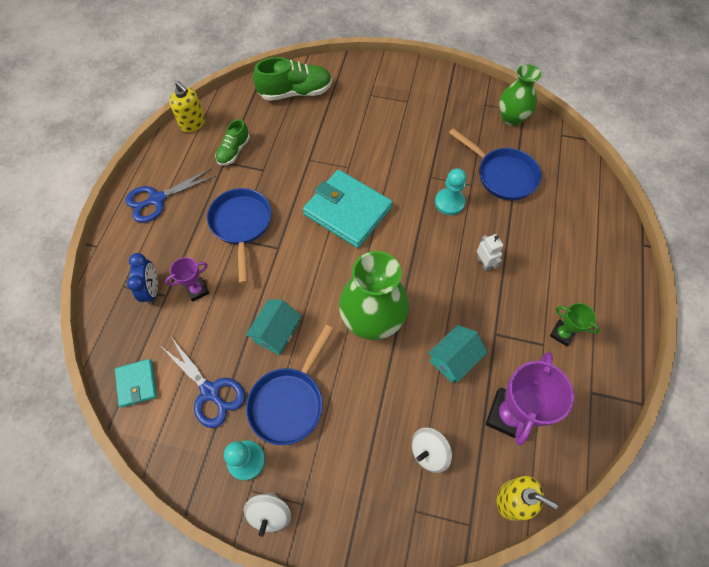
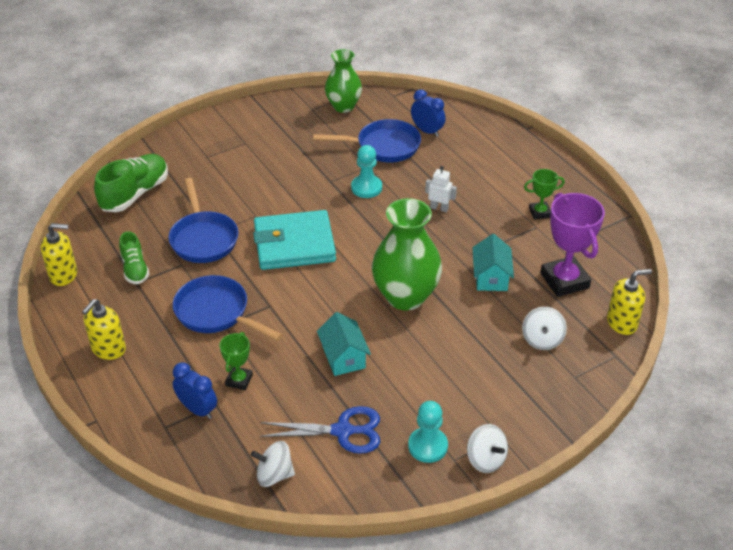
camera: 45 degrees left, 20 degrees down
turquoise wallet [115,359,157,407] -> white spinning top [251,441,295,487]
blue scissors [125,169,216,223] -> yellow soap dispenser [82,299,126,360]
purple trophy [165,257,209,302] -> green trophy [220,332,253,390]
blue pan [246,325,334,445] -> blue pan moved to [168,178,238,263]
none -> blue clock [411,89,446,137]

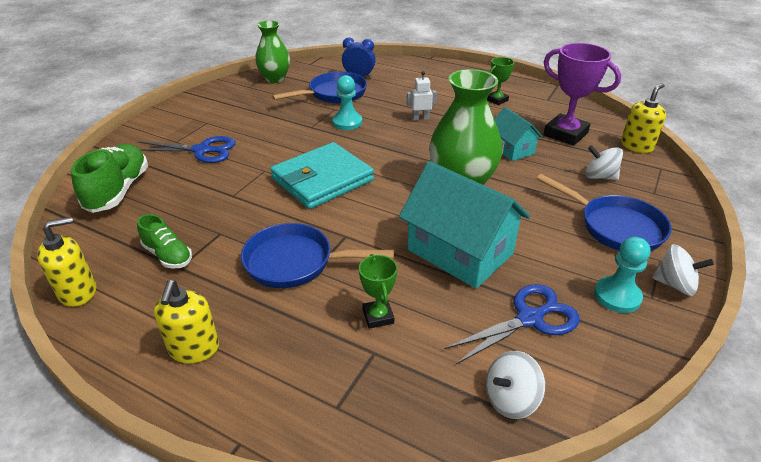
camera: 30 degrees left, 5 degrees down
blue pan [168,178,238,263] -> blue pan moved to [537,174,672,251]
blue clock [173,362,217,419] -> none
turquoise house [317,312,371,376] -> turquoise house [399,161,530,288], size x1.81
white spinning top [522,307,567,350] -> white spinning top turned 135 degrees clockwise [585,145,623,180]
none -> blue scissors [139,136,236,163]

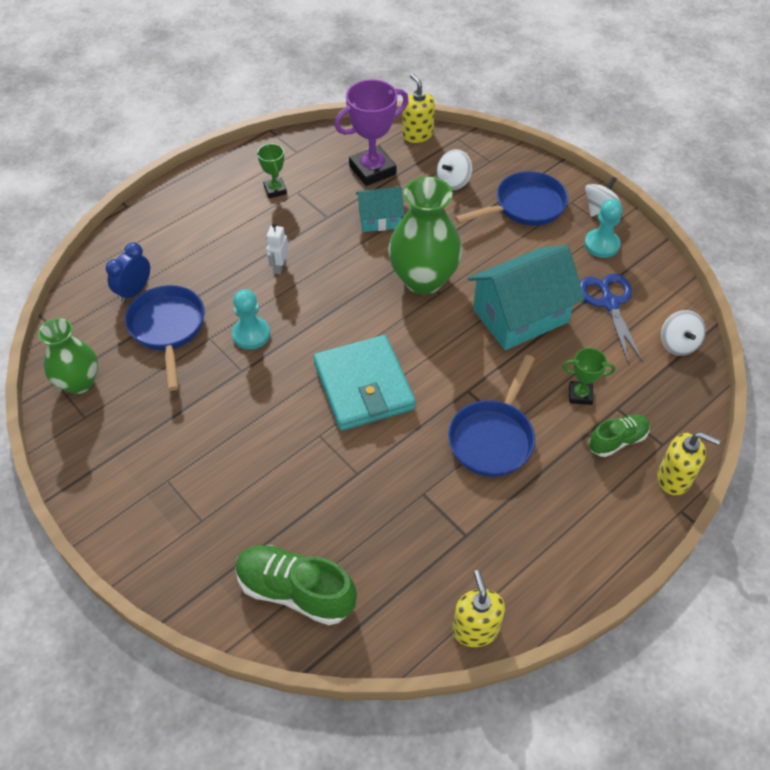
camera: 70 degrees left, 15 degrees up
green shoe [137,214,192,268] -> green shoe moved to [589,415,650,457]
blue scissors [139,136,236,163] -> none
yellow soap dispenser [154,280,219,363] -> yellow soap dispenser moved to [657,432,720,495]

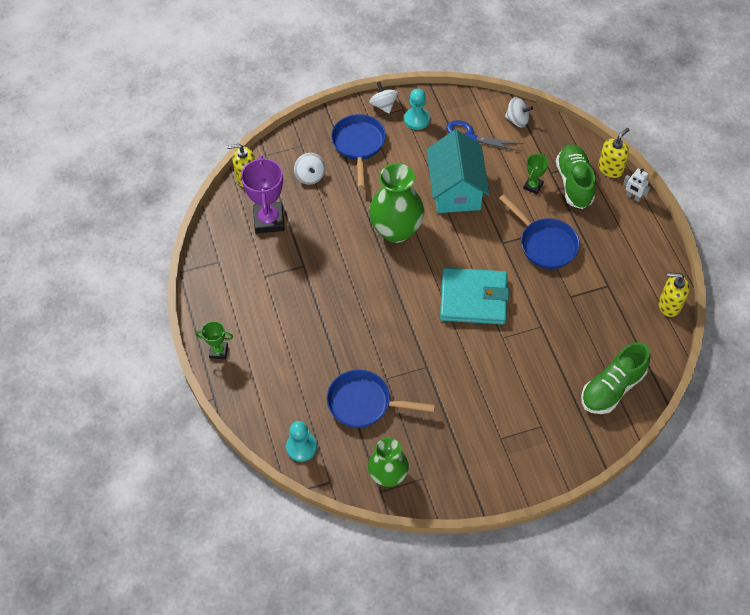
camera: 65 degrees left, 5 degrees up
blue clock [106,242,150,303] -> none
turquoise pawn [232,289,270,350] -> turquoise pawn moved to [286,421,317,462]
green trophy [257,143,287,198] -> green trophy moved to [195,321,233,359]
white robot [266,223,288,275] -> white robot moved to [623,168,650,202]
turquoise house [356,187,404,232] -> none
green shoe [589,415,650,457] -> green shoe [556,144,596,209], size x1.67

